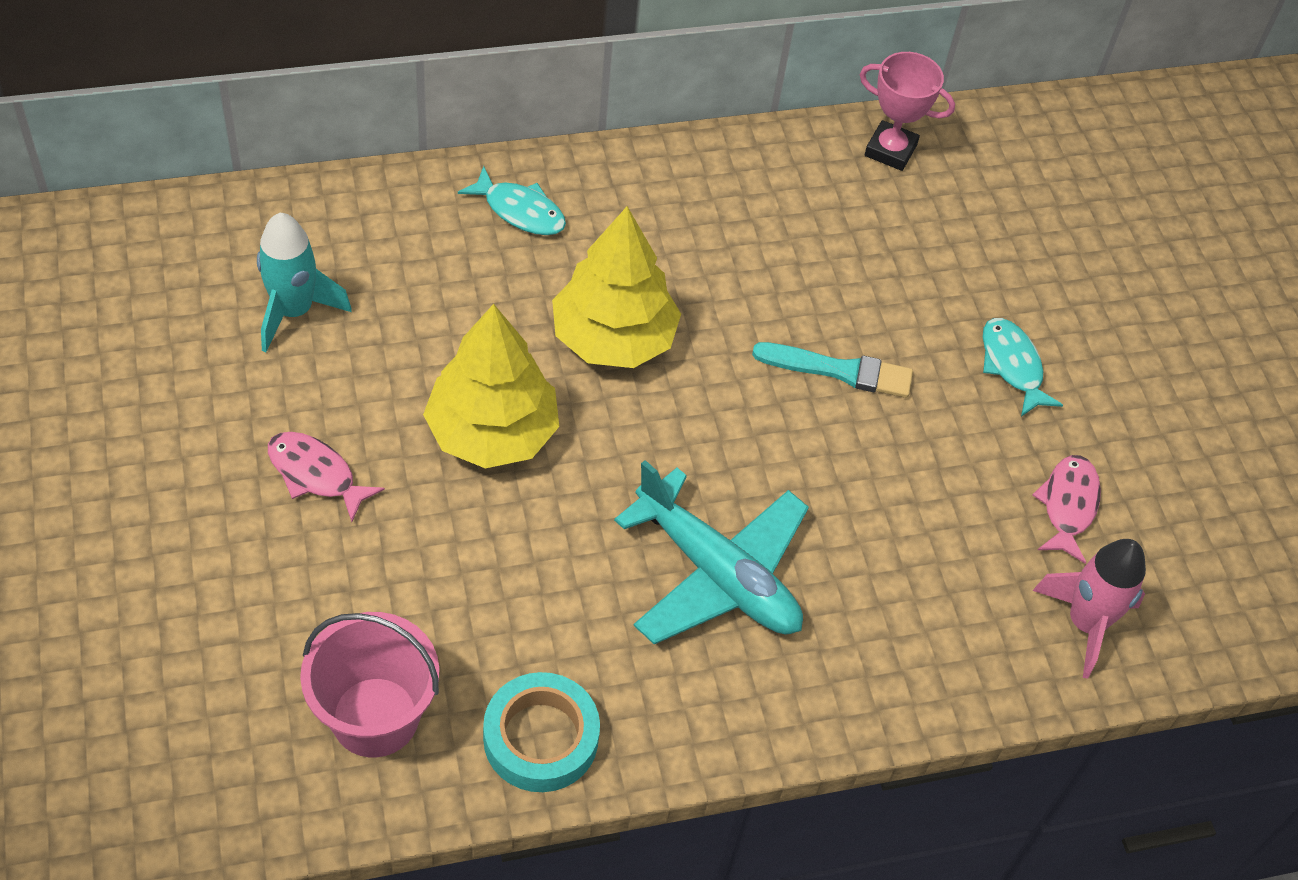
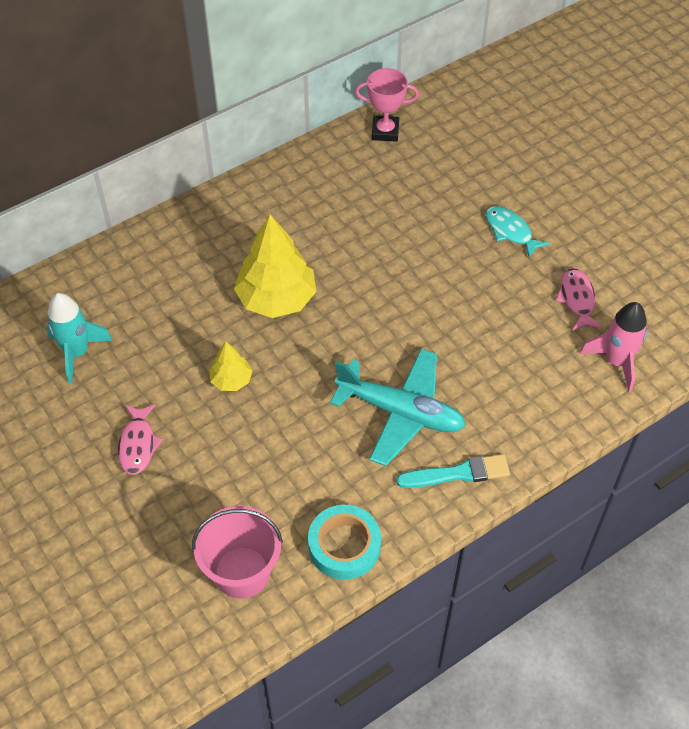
camera: 15 degrees left, 0 degrees up
pink fish [268,432,385,522] -> pink fish turned 105 degrees counterclockwise [118,404,163,475]
yellow tree [423,304,559,469] -> yellow tree [209,342,253,391], size x0.51
turquoise fish [458,166,566,235] -> none
turquoise brush [752,342,913,398] -> turquoise brush moved to [396,454,510,488]

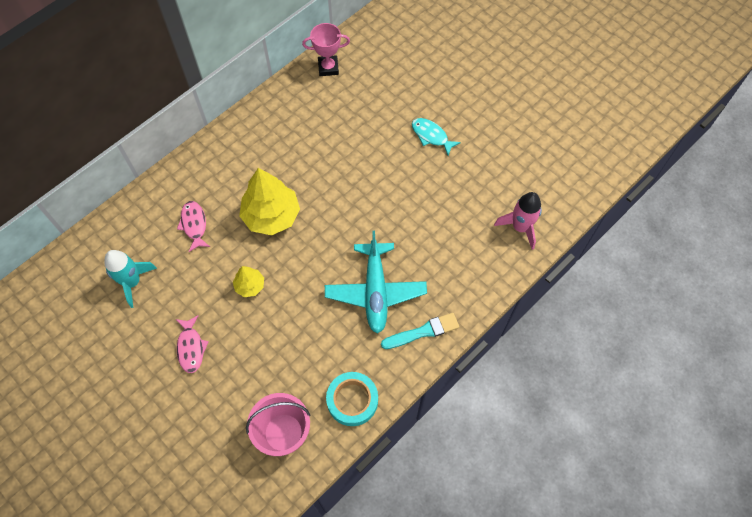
camera: 10 degrees left, 10 degrees up
turquoise plane [330,349,466,466] -> turquoise plane turned 75 degrees clockwise [325,231,427,333]
pink fish [556,268,602,331] -> pink fish moved to [177,201,210,252]

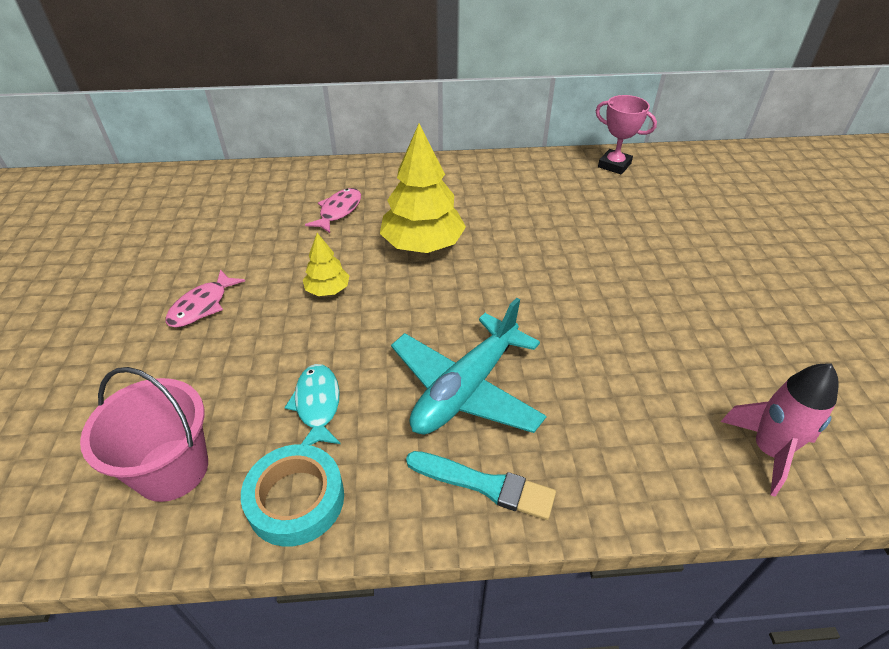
camera: 40 degrees right, 20 degrees down
turquoise rocket [105,250,157,308] -> none
turquoise fish [412,118,461,155] -> turquoise fish moved to [284,364,340,445]

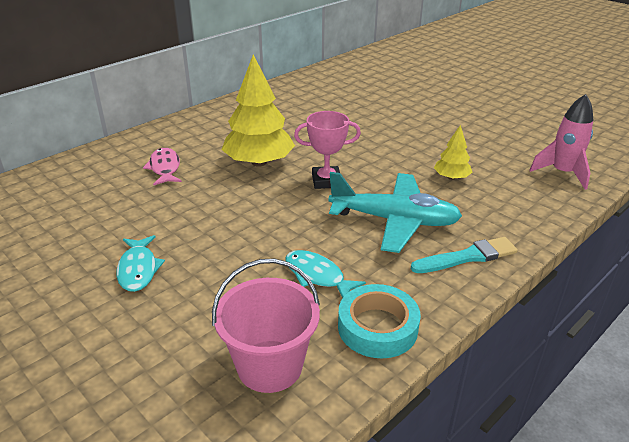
camera: 40 degrees left, 10 degrees down
pink fish [166,269,245,328] -> turquoise fish [116,235,165,292]
yellow tree [303,233,350,296] -> yellow tree moved to [434,125,472,180]
turquoise plane [391,298,547,435] -> turquoise plane turned 75 degrees counterclockwise [329,172,462,253]
pink trophy [596,95,657,175] -> pink trophy moved to [294,111,361,189]

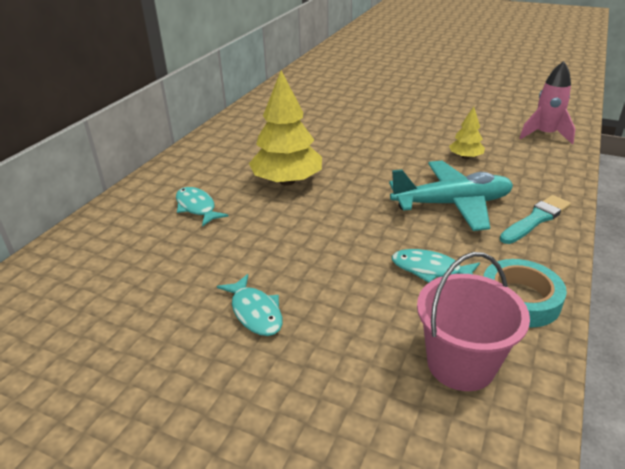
camera: 20 degrees left, 0 degrees up
pink fish [143,148,182,186] -> turquoise fish [176,187,229,227]
pink trophy [294,111,361,189] -> none

